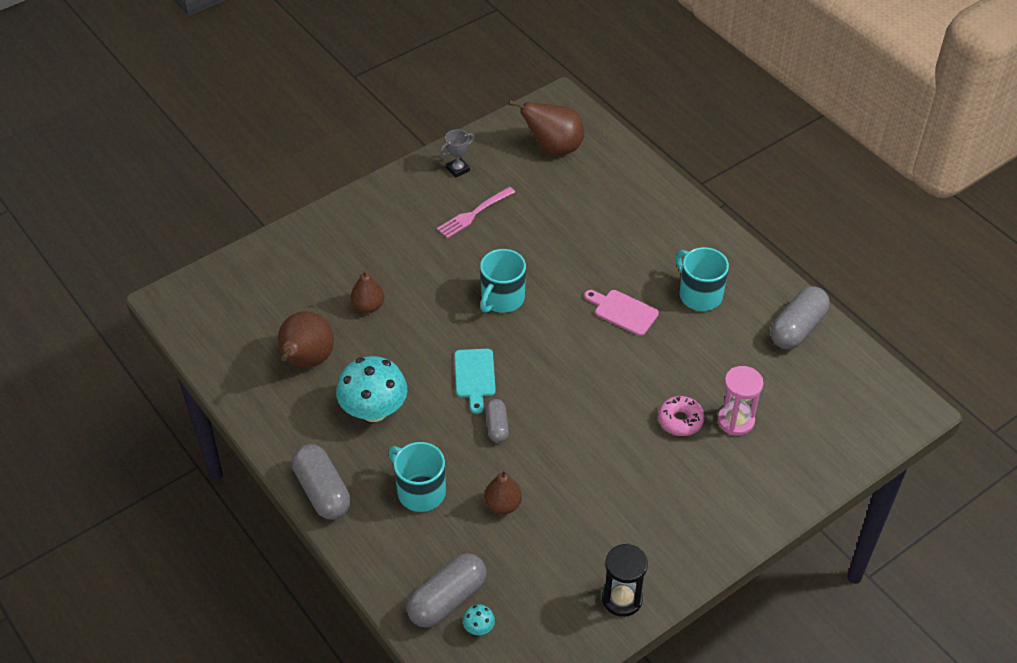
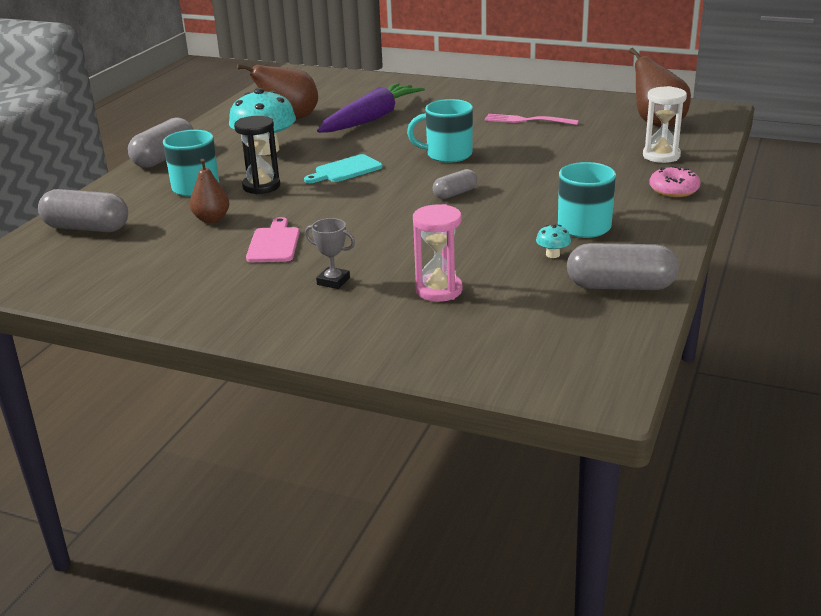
camera: 60 degrees right, 20 degrees down
brown pear [351,270,384,313] -> purple carrot [317,83,425,133]
grey trophy [440,129,474,178] -> grey trophy moved to [305,218,355,289]
turquoise mushroom [463,604,495,635] -> turquoise mushroom moved to [536,224,571,258]
grey capsule [485,399,509,443] -> grey capsule moved to [433,169,478,199]
pink cutting board [584,290,659,336] -> pink cutting board moved to [246,217,300,262]
black hourglass [602,544,648,617] -> black hourglass moved to [234,116,280,194]
pink donut [658,396,705,436] -> pink donut moved to [649,166,701,197]
none -> white hourglass [643,86,687,163]

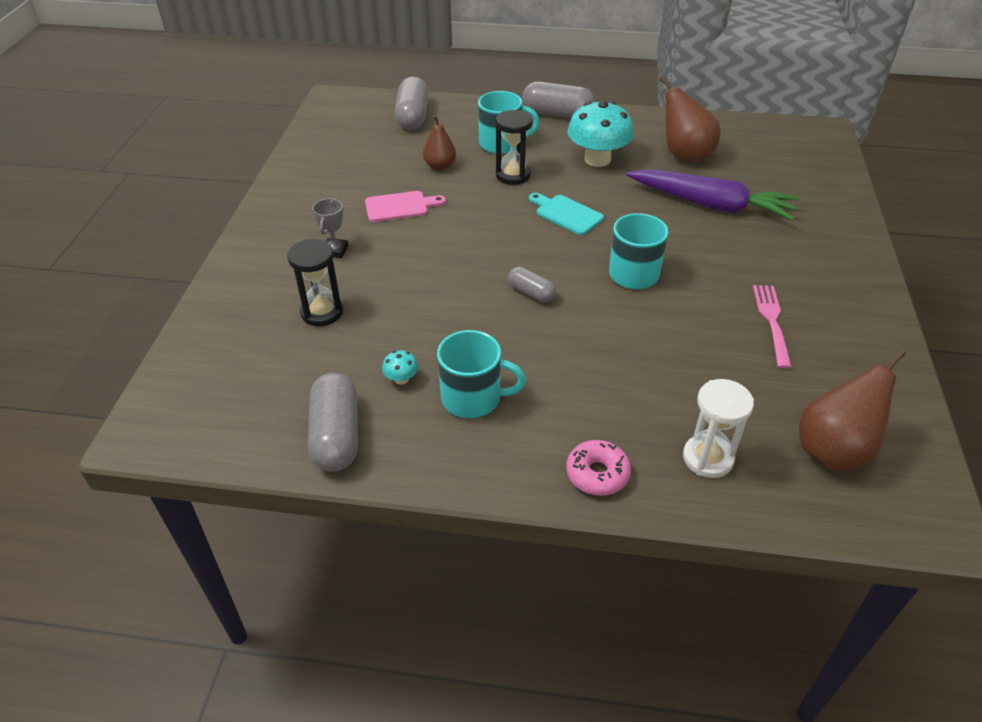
camera: 75 degrees right, 15 degrees up
pink hourglass [413,204,463,302] -> black hourglass [287,239,343,326]

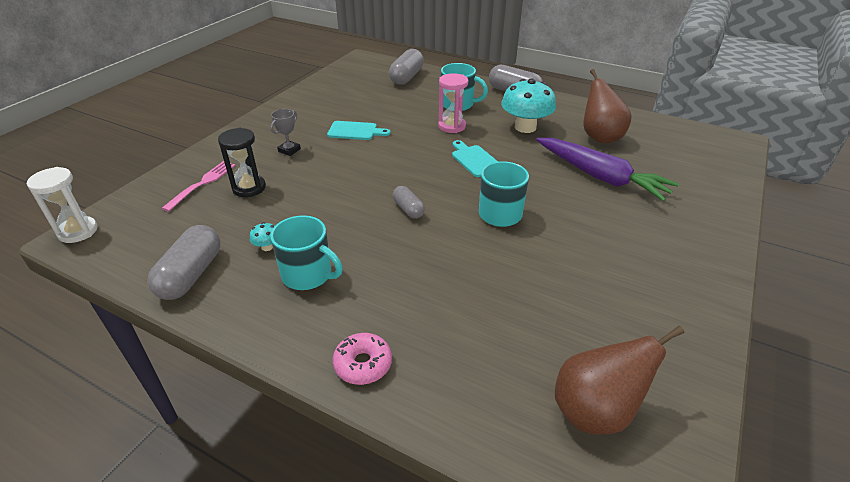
camera: 20 degrees right, 5 degrees down
pink cutting board [365,191,446,222] -> turquoise cutting board [327,121,391,140]
brown pear [423,115,456,170] -> none
black hourglass [496,110,532,185] -> pink hourglass [438,73,468,133]
white hourglass [683,379,754,478] -> white hourglass moved to [26,167,98,243]
pink fork [753,285,792,369] -> pink fork moved to [161,161,236,212]

